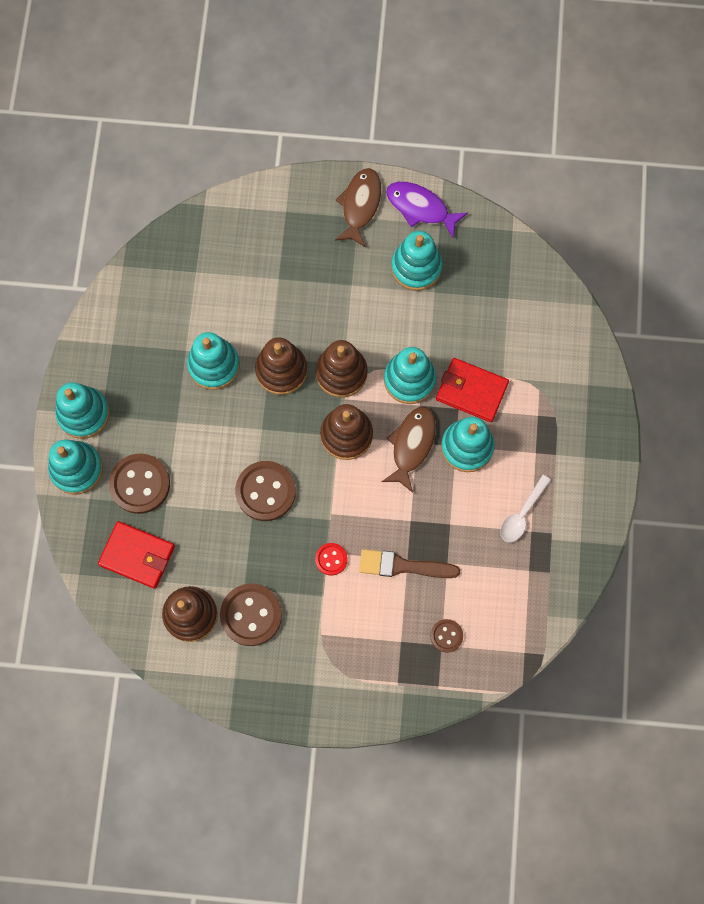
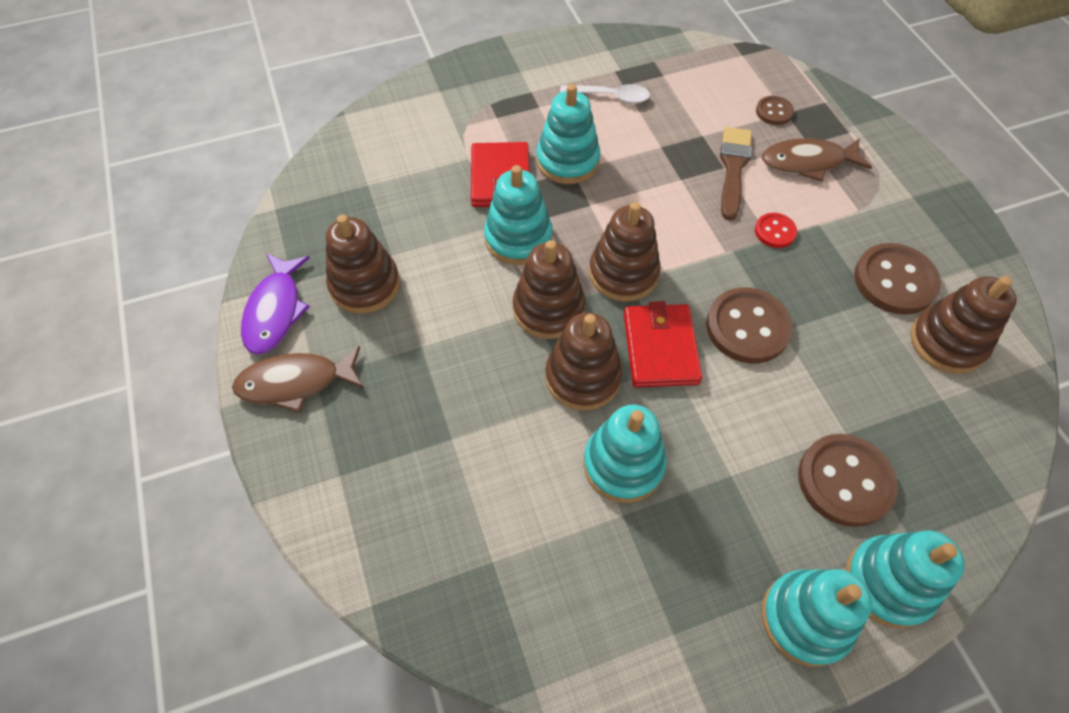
camera: 115 degrees left, 15 degrees down
red wallet [98,521,175,589] -> red wallet moved to [624,301,702,387]
brown brush [359,549,460,578] -> brown brush turned 150 degrees counterclockwise [720,127,752,220]
brown fish [382,407,436,493] -> brown fish moved to [762,138,872,182]
turquoise stacking toy [391,231,443,291] -> brown stacking toy [326,215,400,314]

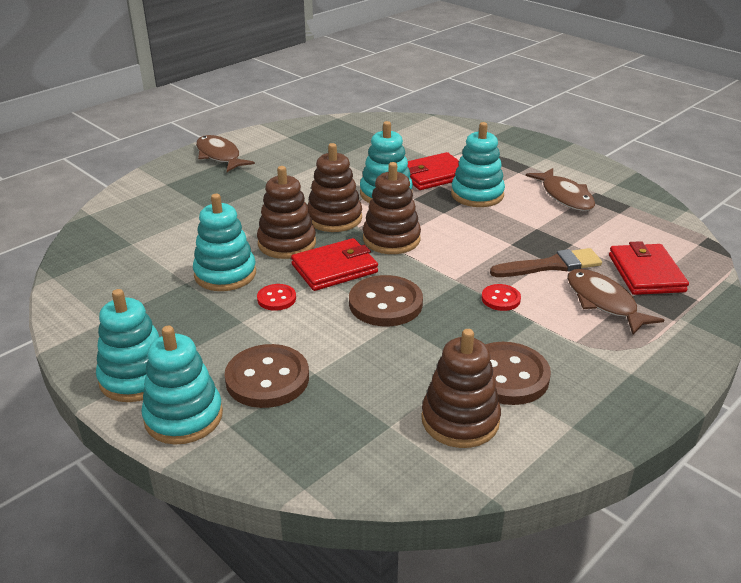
camera: 65 degrees right, 25 degrees down
purple fish [241,254,310,355] -> none
brown stacking toy [326,215,400,314] -> none
white spoon [560,84,650,103] -> brown fish [526,168,595,211]
brown button [756,96,794,125] -> red wallet [609,241,689,295]
none -> red button [257,284,296,311]

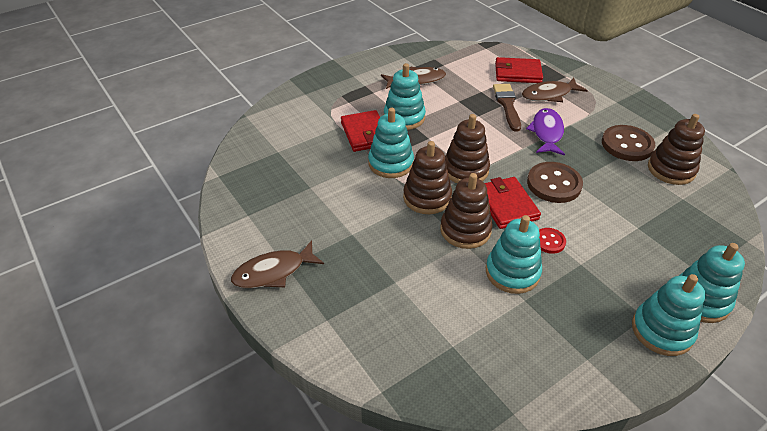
camera: 80 degrees left, 10 degrees up
brown button [225,344,309,408] -> none
red button [482,284,521,311] -> purple fish [526,108,565,155]

